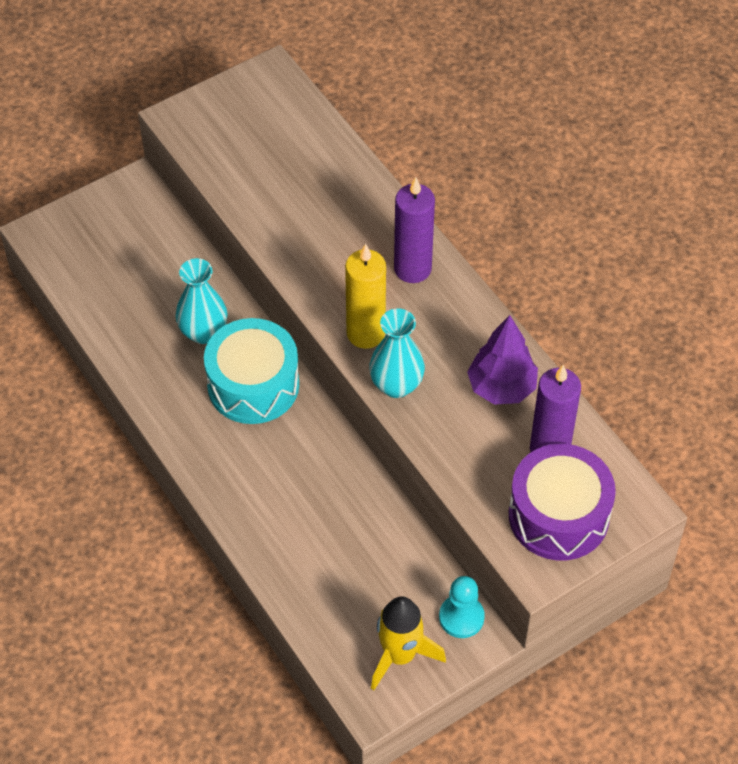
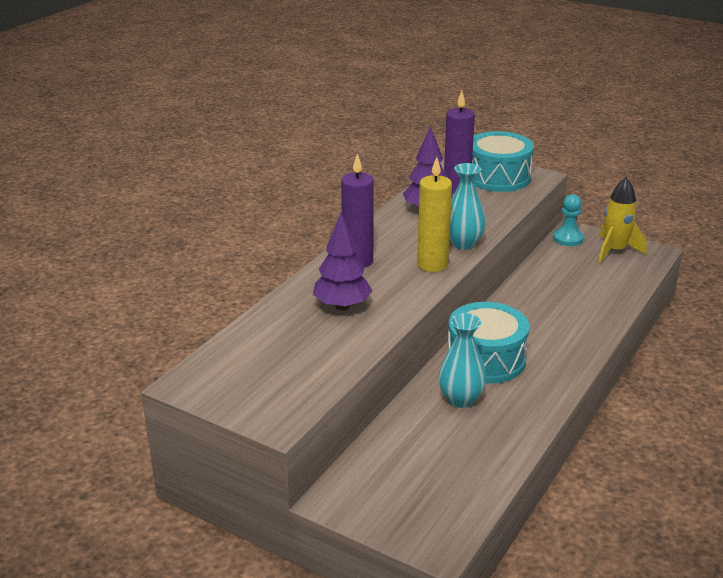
camera: 115 degrees left, 25 degrees down
purple drum [509,444,616,561] -> turquoise drum [472,131,534,192]
none -> purple tree [313,213,372,310]

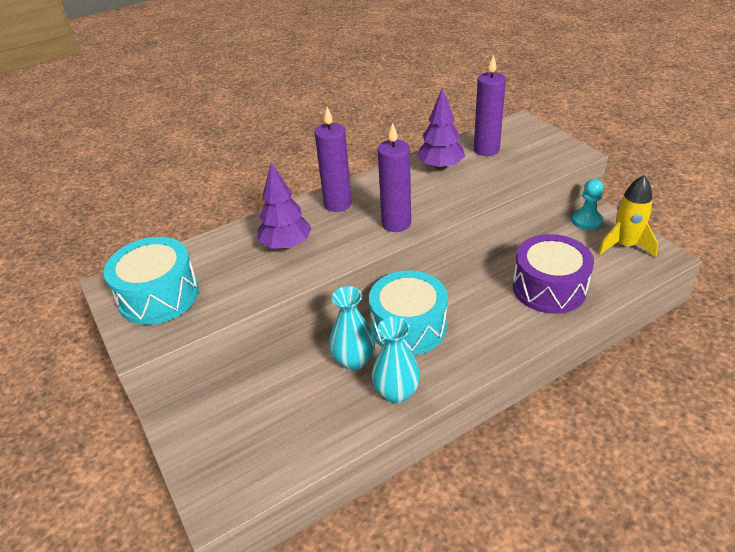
camera: 30 degrees right, 10 degrees up
yellow candle [417,157,452,272] -> purple candle [377,123,411,232]
turquoise vase [449,163,486,250] -> turquoise vase moved to [372,317,420,403]
turquoise drum [472,131,534,192] -> turquoise drum moved to [104,237,199,325]
none -> purple drum [513,234,594,314]

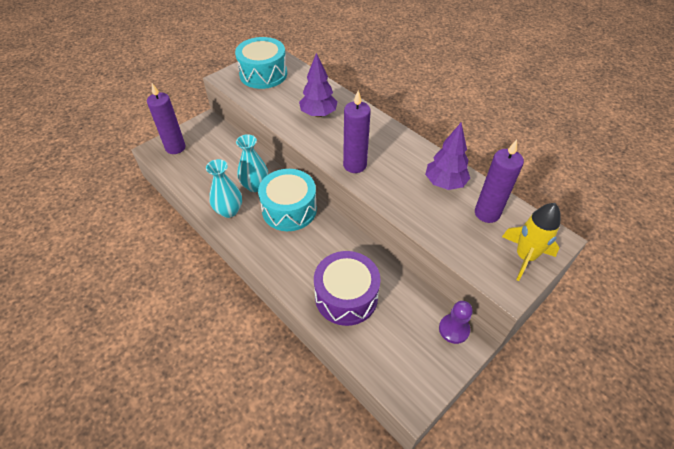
camera: 75 degrees right, 10 degrees up
purple candle [314,107,352,212] -> purple candle moved to [147,83,186,154]
turquoise pawn [572,179,603,230] -> purple pawn [439,301,473,344]
yellow rocket [598,175,658,258] -> yellow rocket moved to [502,203,560,281]

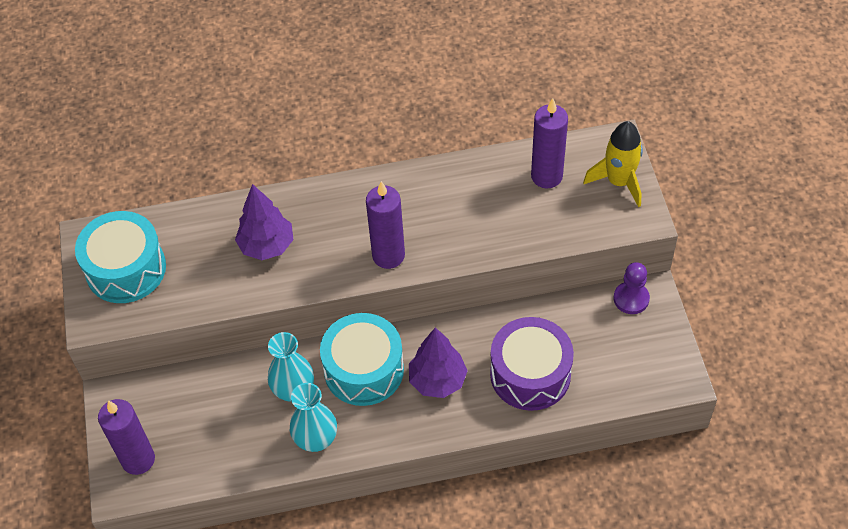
camera: 55 degrees left, 5 degrees up
purple tree [425,123,470,190] -> purple tree moved to [409,328,468,398]

